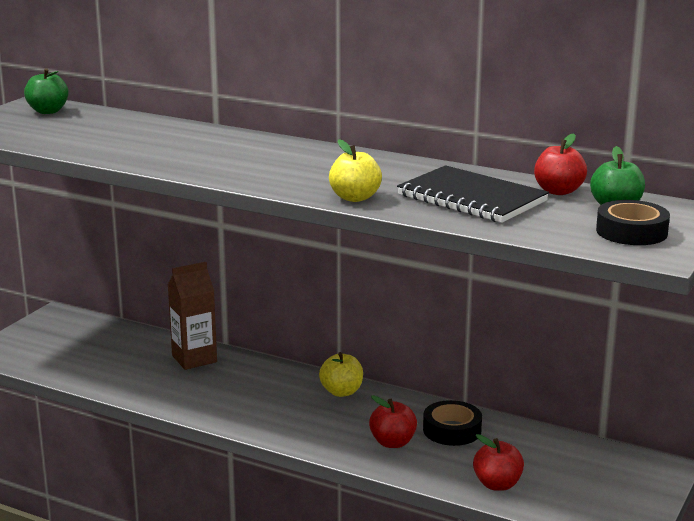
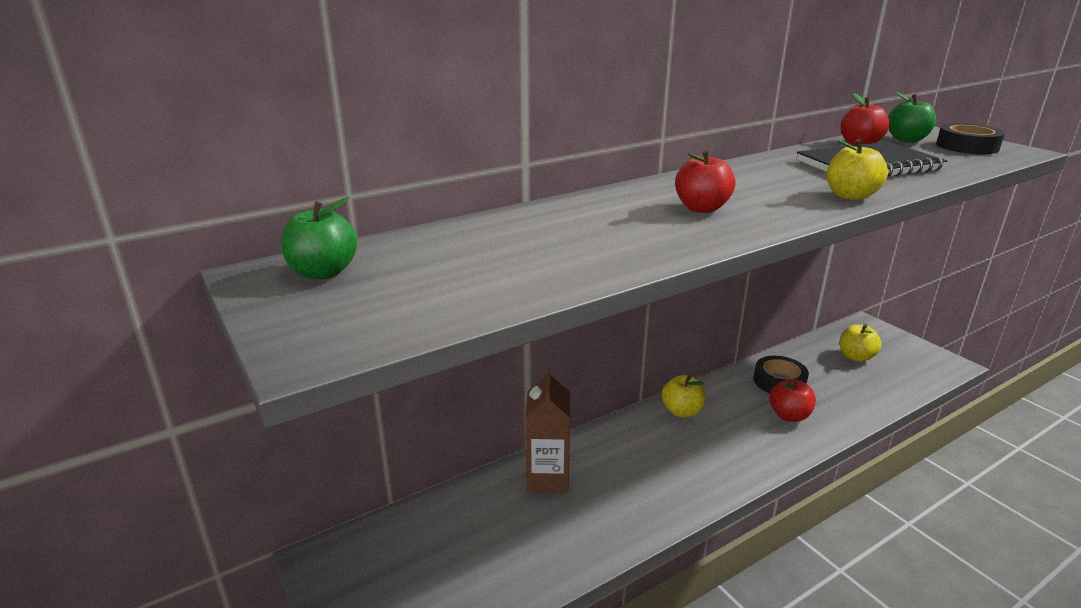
camera: 60 degrees left, 5 degrees up
red apple [473,434,524,491] -> red apple moved to [675,150,736,213]
none -> yellow apple [840,324,882,362]

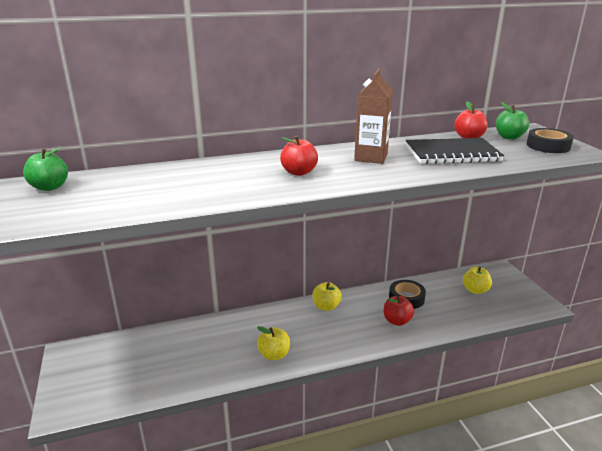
camera: 15 degrees right, 0 degrees up
brown carton [526,367,570,493] -> brown carton moved to [354,68,393,164]
yellow apple [827,139,888,200] -> yellow apple moved to [257,326,290,360]

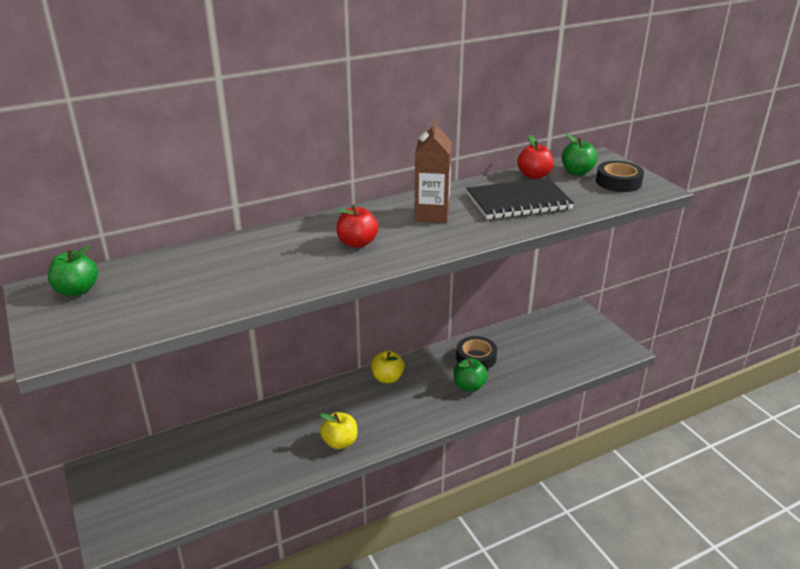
camera: 10 degrees left, 5 degrees up
red apple [384,296,414,326] -> green apple [454,358,488,392]
yellow apple [463,267,492,294] -> none

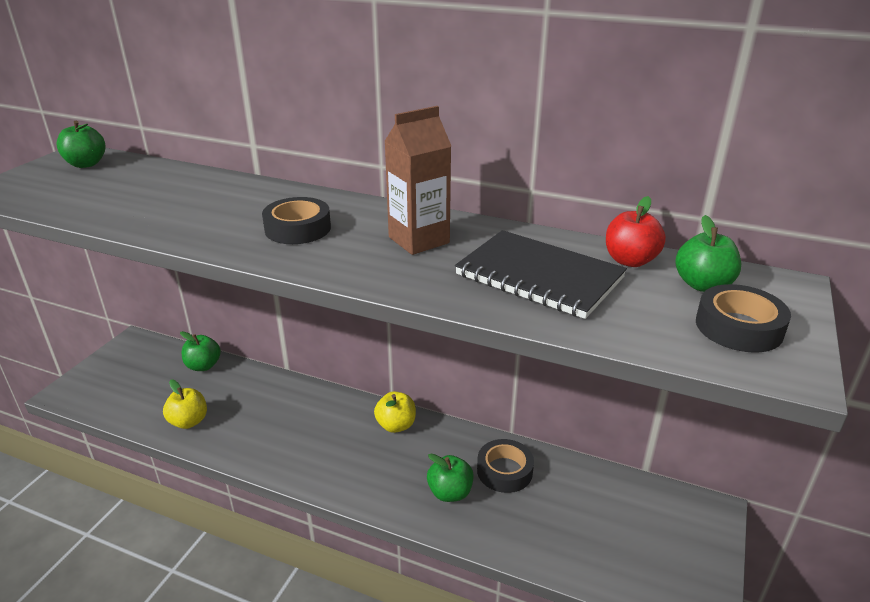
camera: 50 degrees right, 0 degrees up
yellow apple [320,412,357,449] -> yellow apple moved to [163,379,207,429]
red apple [336,205,378,248] -> black tape [262,197,331,244]
none -> green apple [180,331,221,371]

